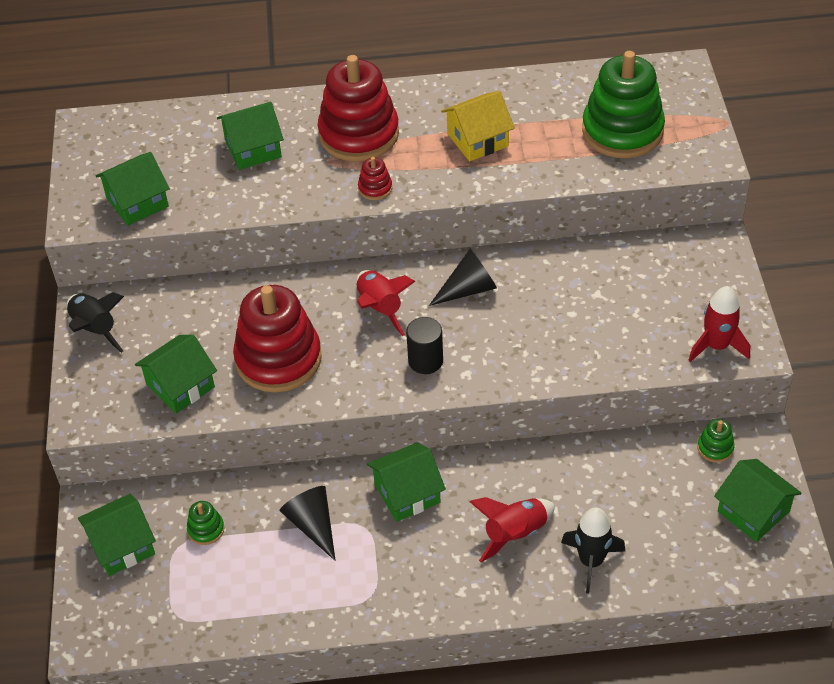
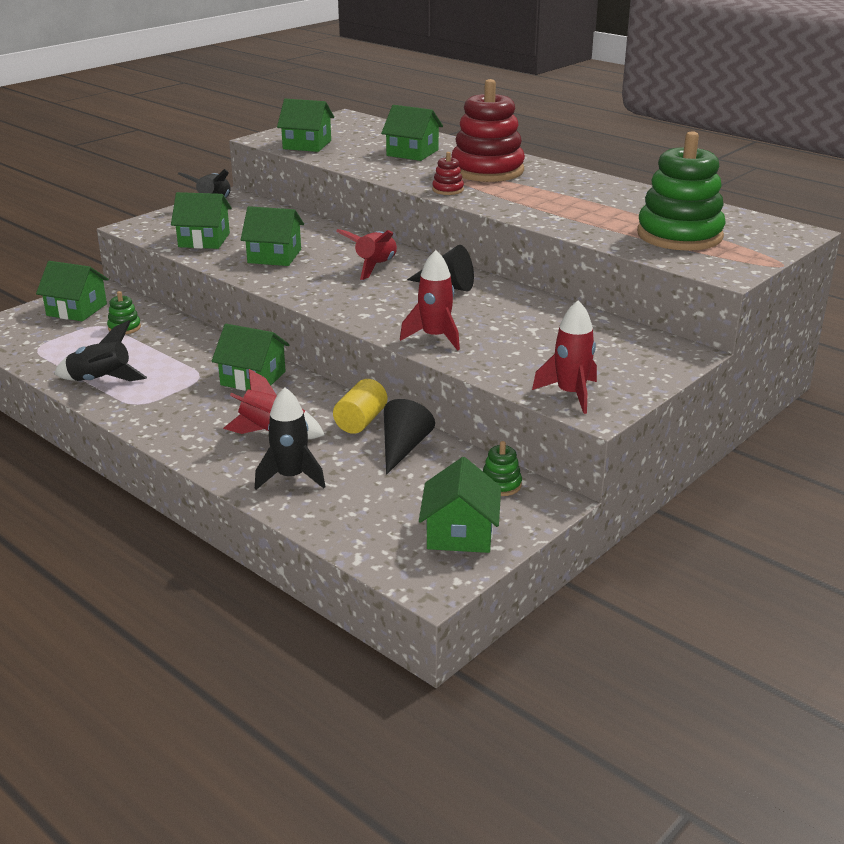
camera: 45 degrees right, 20 degrees down
red stacking toy [233,285,322,393] -> green house [241,206,304,266]
black cone [280,486,336,561] -> black cone moved to [384,399,435,475]
black cylinder [406,317,443,374] -> none
yellow house [441,91,515,161] -> none
none -> black rocket [54,320,147,381]
none -> yellow cylinder [333,379,387,434]
none -> red rocket [400,250,460,351]

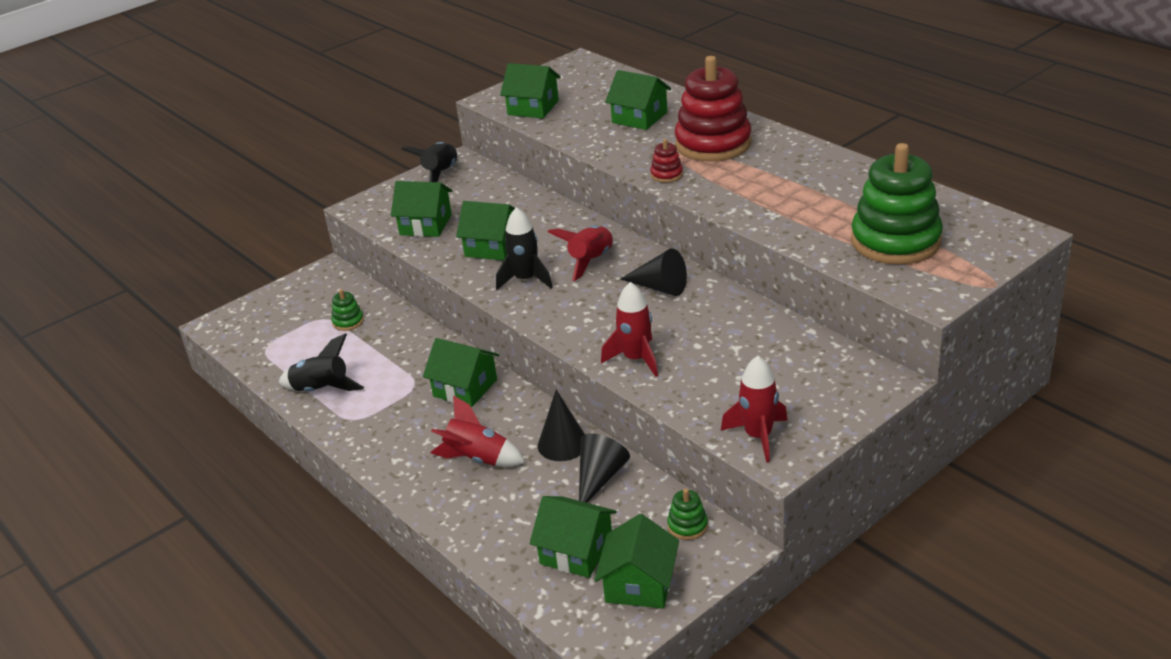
camera: 10 degrees right, 5 degrees up
green house [36,261,109,321] -> green house moved to [529,496,617,578]
black rocket [255,387,326,490] -> black rocket moved to [496,207,553,290]
yellow cylinder [333,379,387,434] -> black cone [538,390,585,461]

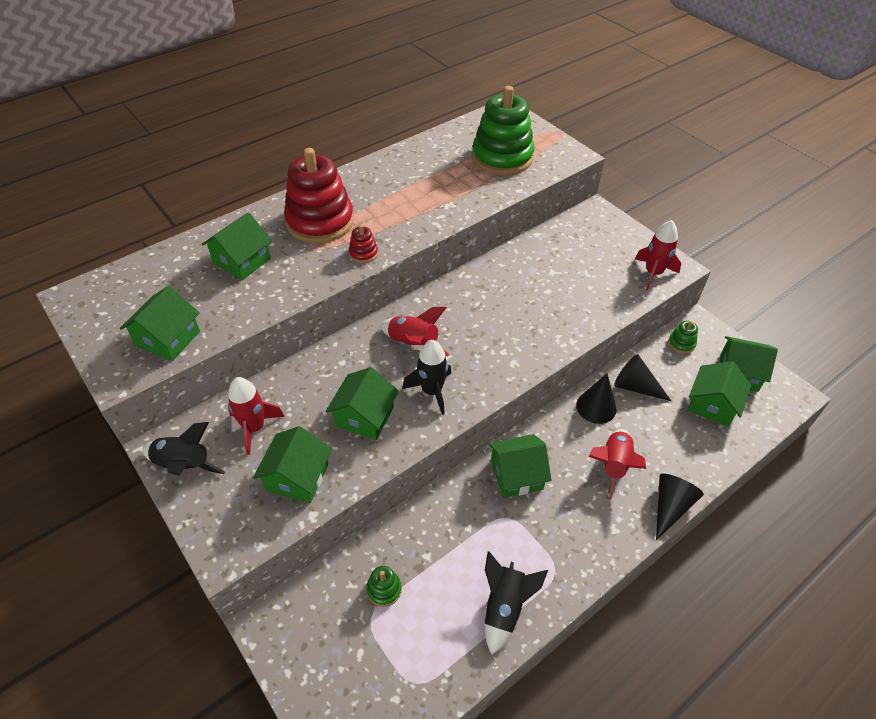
camera: 90 degrees left, 15 degrees up
green house [423,338,499,407] -> green house turned 45 degrees clockwise [488,434,552,498]
red rocket [601,282,658,377] -> red rocket moved to [228,377,285,455]
black cone [620,248,687,296] -> black cone moved to [656,474,704,540]

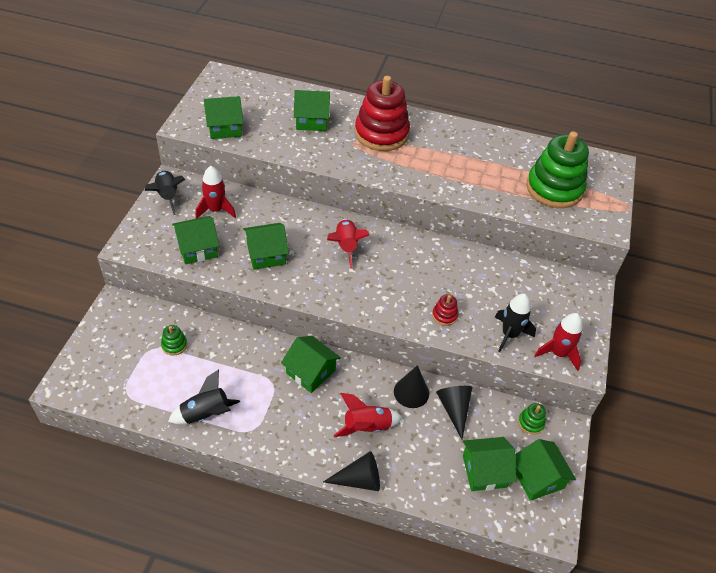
camera: 50 degrees right, 0 degrees up
red stacking toy [349,225,378,263] -> red stacking toy moved to [432,294,458,326]
black rocket [402,340,451,415] -> black rocket moved to [495,294,536,352]

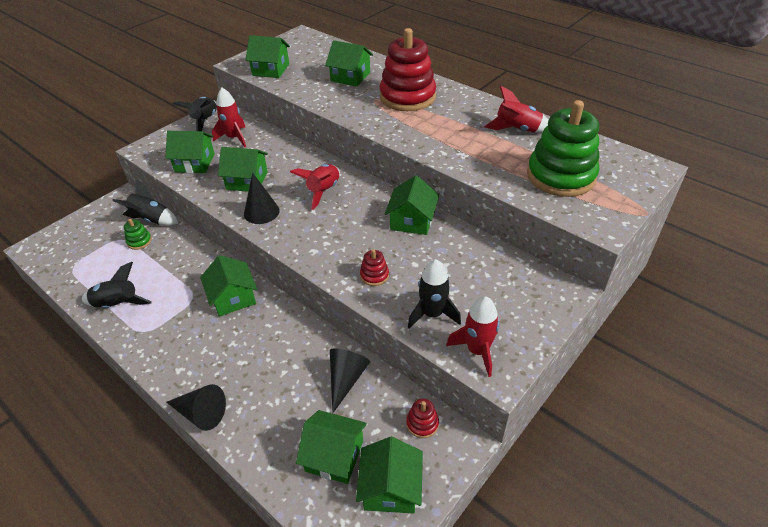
camera: 30 degrees right, 5 degrees down
red rocket [333,393,402,437] -> red rocket moved to [484,86,549,133]
black cone [394,365,429,408] -> black cone moved to [244,173,280,224]
green stacking toy [518,403,546,435] -> red stacking toy [406,399,439,438]
none -> black rocket [112,179,179,226]
none -> green house [385,175,439,235]

